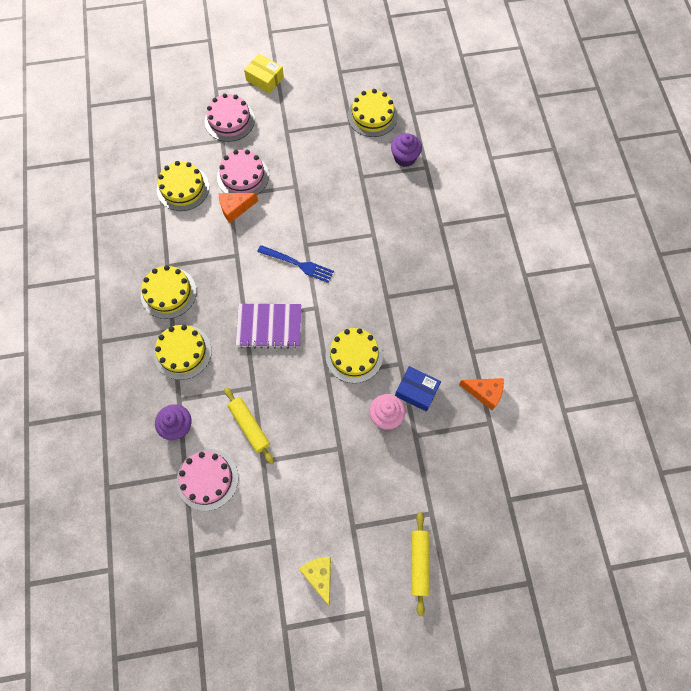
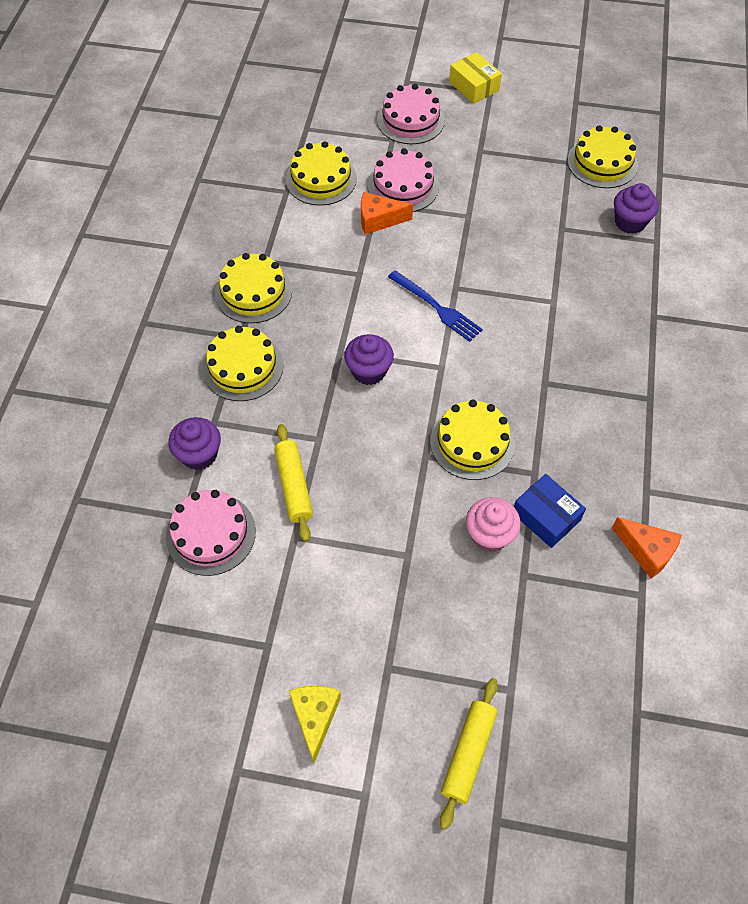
camera: 20 degrees right, 10 degrees down
purple notebook [236,304,301,349] -> purple cupcake [344,334,394,385]

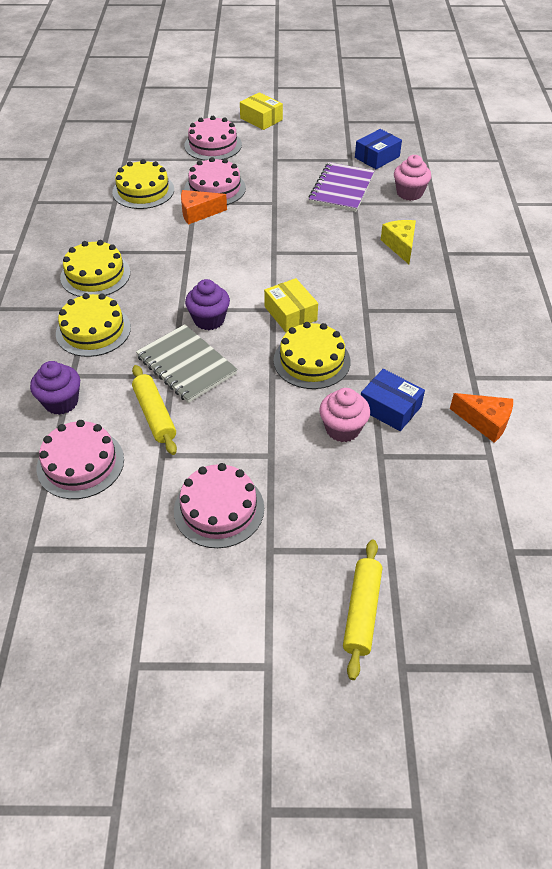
camera: 10 degrees left, 10 degrees down
yellow cheese [289,686,341,763] -> yellow cheese moved to [381,220,416,264]
blue fork [388,270,483,342] -> none
yellow cake [567,125,638,188] -> blue box [355,129,402,169]
purple cupcake [614,183,659,234] -> pink cupcake [394,155,431,201]
none -> grey notebook [136,324,238,403]
none -> pink cake [174,463,264,548]
none -> yellow box [264,278,318,332]
none -> purple notebook [309,162,374,212]

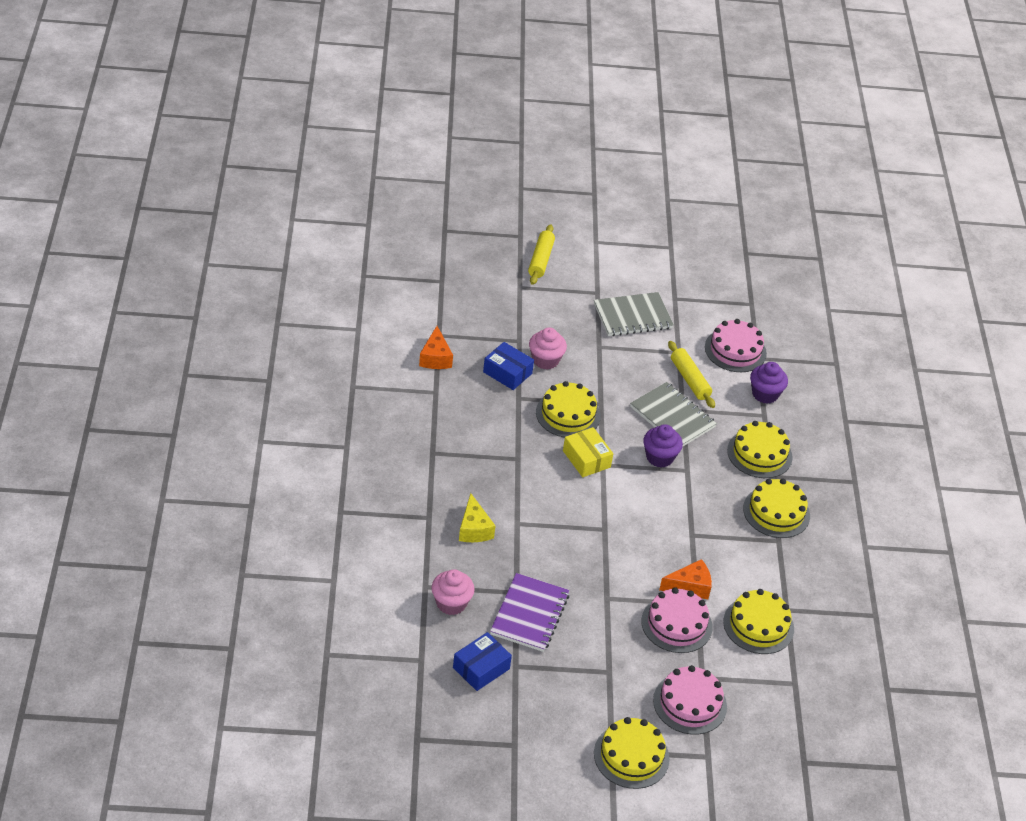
camera: 175 degrees right, 5 degrees down
pink cake [174,463,264,548] -> grey notebook [594,292,674,336]
yellow box [240,92,283,130] -> yellow cake [594,717,670,789]
orange cheese [450,393,513,443] -> orange cheese turned 120 degrees counterclockwise [419,326,453,369]

